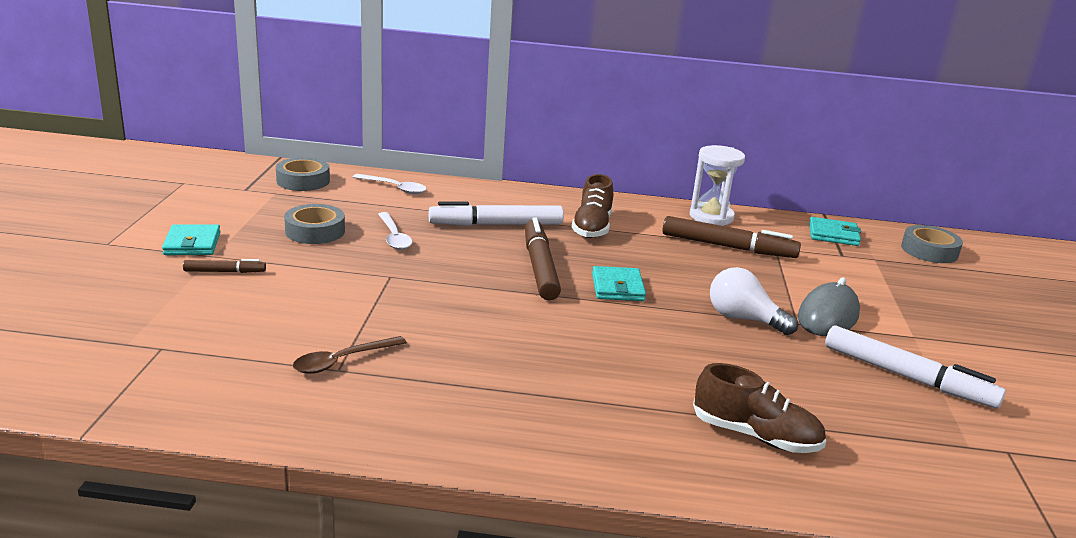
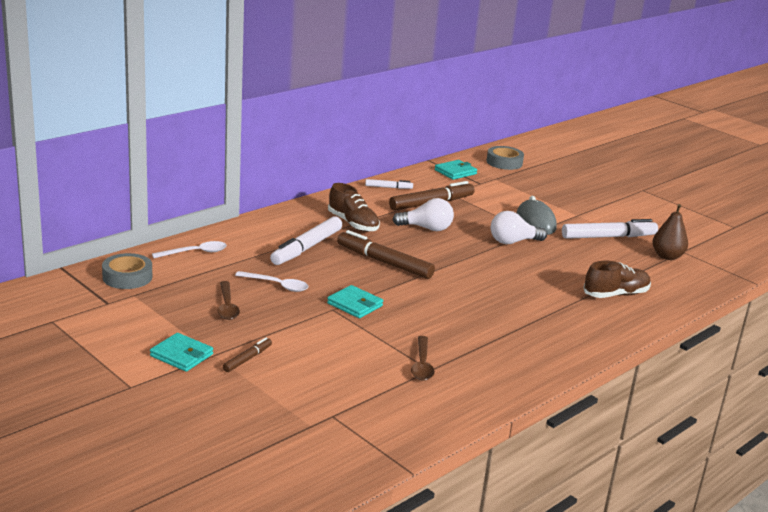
camera: 50 degrees left, 0 degrees up
grey tape [284,204,345,244] -> brown spoon [217,281,240,320]
turquoise wallet [592,266,646,301] -> turquoise wallet moved to [327,285,383,318]
white hourglass [690,145,745,226] -> white marker [365,179,413,189]
none -> white light bulb [393,198,454,231]
none -> brown pear [652,204,688,260]

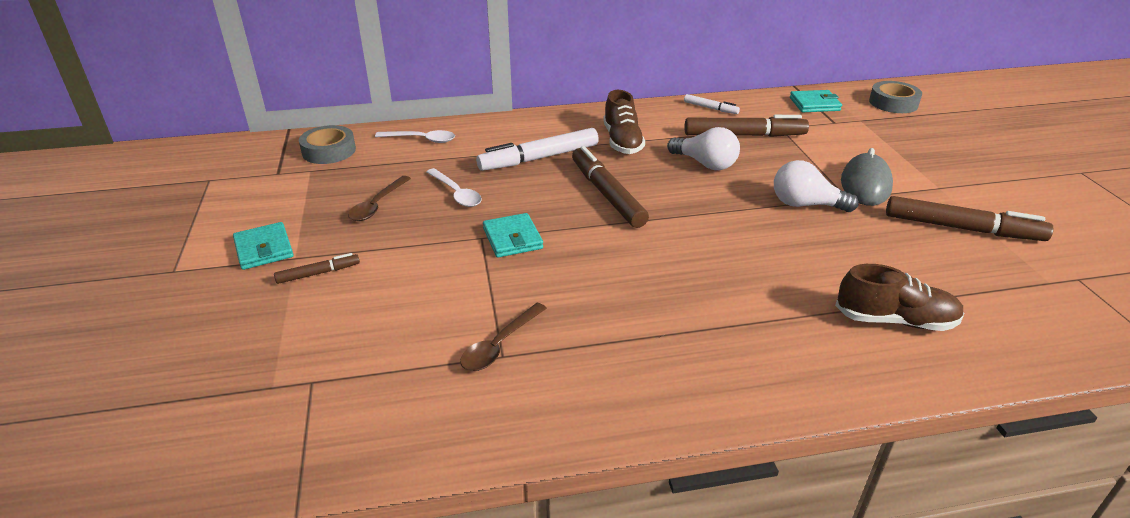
camera: 35 degrees right, 10 degrees up
white marker [562,219,658,239] -> brown marker [886,196,1053,241]
brown pear [652,204,688,260] -> none

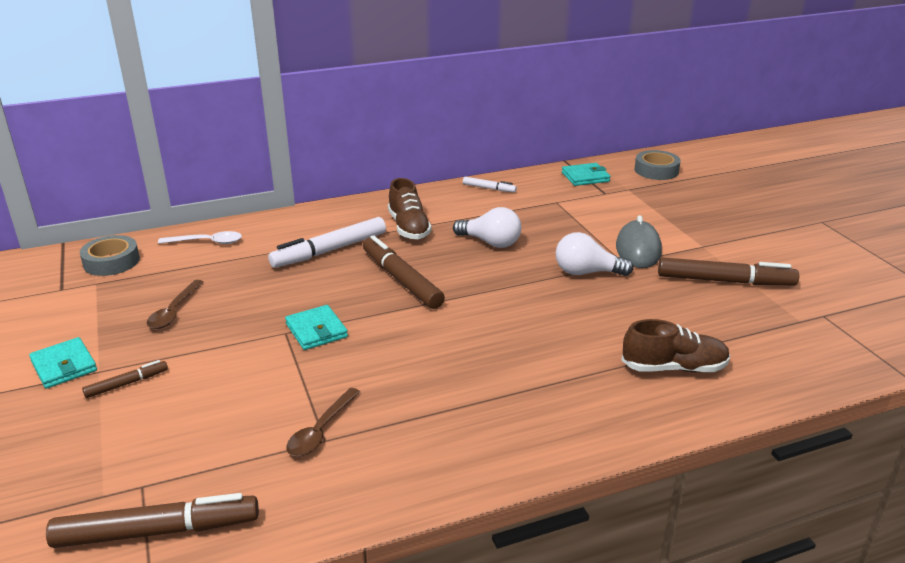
camera: 10 degrees left, 5 degrees down
white spoon [426,168,482,207] -> none
brown marker [684,115,809,137] -> brown marker moved to [46,493,259,548]

